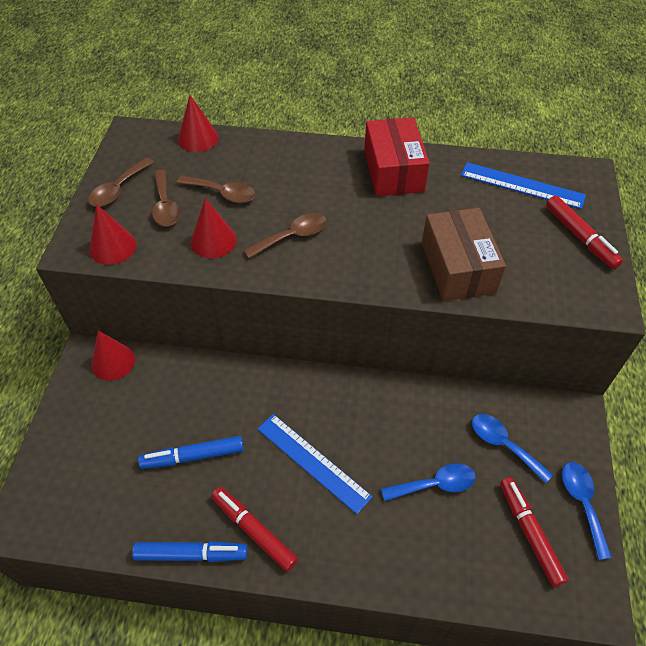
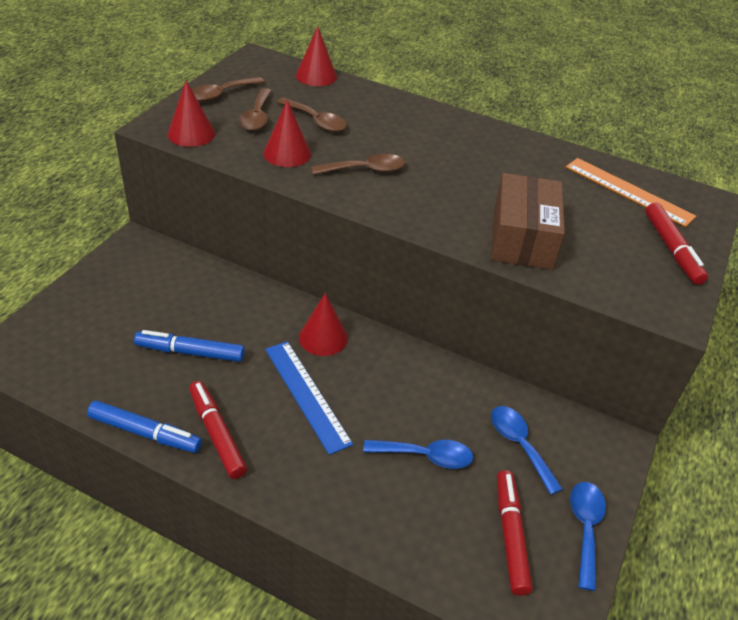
camera: 15 degrees right, 10 degrees down
red cone [91,331,135,381] -> red cone moved to [299,293,348,356]
red box [364,117,430,196] -> none
blue ruler [461,162,586,209] -> orange ruler [566,158,696,227]

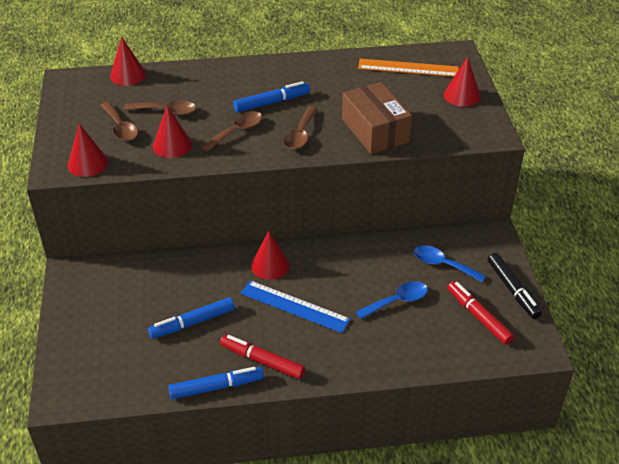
camera: 30 degrees left, 0 degrees up
brown spoon [191,77,265,102] -> brown spoon moved to [283,107,317,150]
blue spoon [570,482,606,591] -> black marker [488,253,542,319]
red marker [645,203,708,285] -> red cone [444,57,481,107]
none -> blue marker [233,81,310,112]

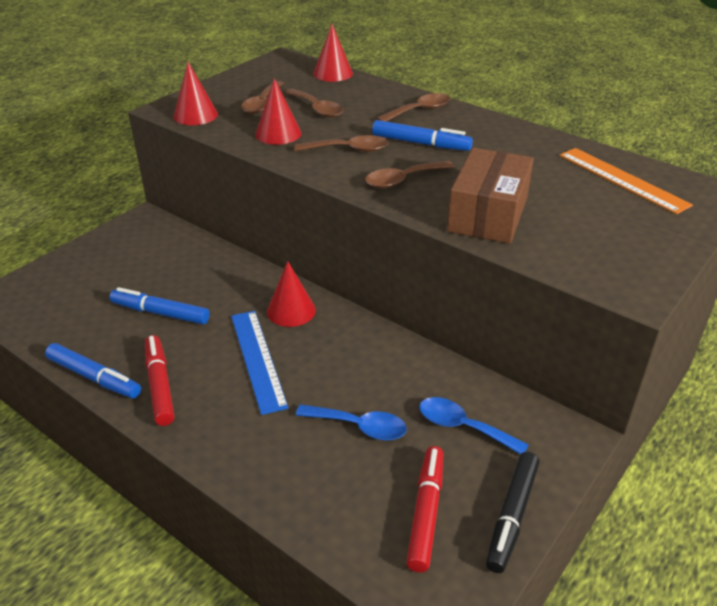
camera: 45 degrees right, 5 degrees down
blue spoon [414,245,486,282] -> blue spoon turned 45 degrees counterclockwise [419,397,529,454]
red cone [444,57,481,107] -> none
none -> brown spoon [376,93,450,121]

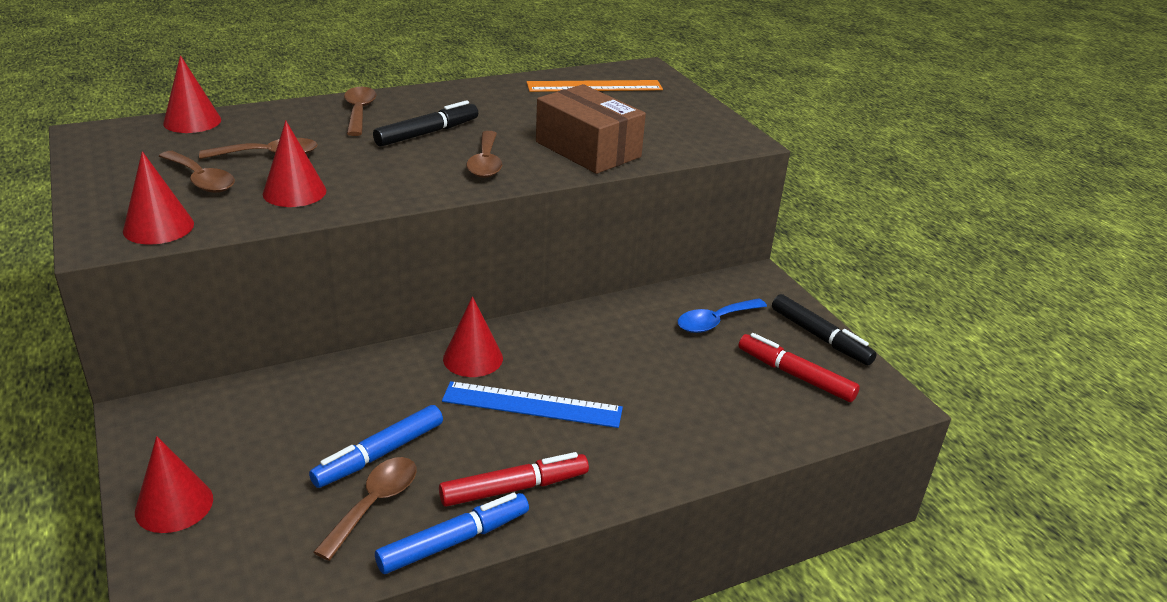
camera: 65 degrees left, 5 degrees down
red marker [145,335,174,426] -> red marker turned 150 degrees clockwise [439,452,589,507]
brown spoon [295,135,389,152] -> brown spoon moved to [314,457,416,561]
blue spoon [295,404,407,440] -> none
blue marker [372,120,473,151] -> black marker [373,100,478,147]
none -> red cone [135,436,213,533]

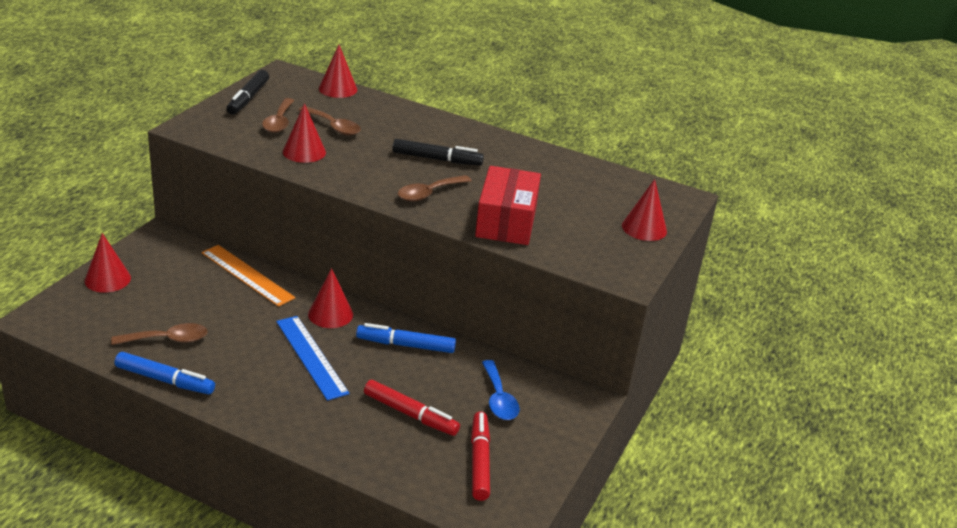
camera: 50 degrees right, 0 degrees up
red cone [123,151,194,245] -> red cone moved to [622,179,667,241]
blue marker [309,405,443,488] -> blue marker moved to [356,323,456,353]
brown spoon [344,87,377,136] -> none
red marker [439,452,589,507] -> red marker moved to [364,380,460,436]
orange ruler [526,80,663,92] -> orange ruler moved to [201,245,295,307]
brown box [536,84,646,174] -> red box [475,166,541,245]
blue spoon [678,298,767,333] -> blue spoon turned 120 degrees counterclockwise [482,360,520,420]
black marker [772,294,877,366] -> black marker moved to [227,70,269,114]

